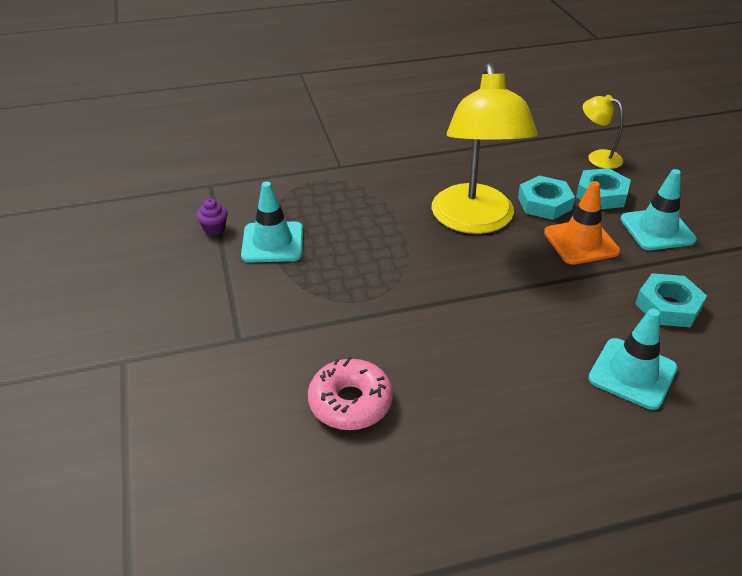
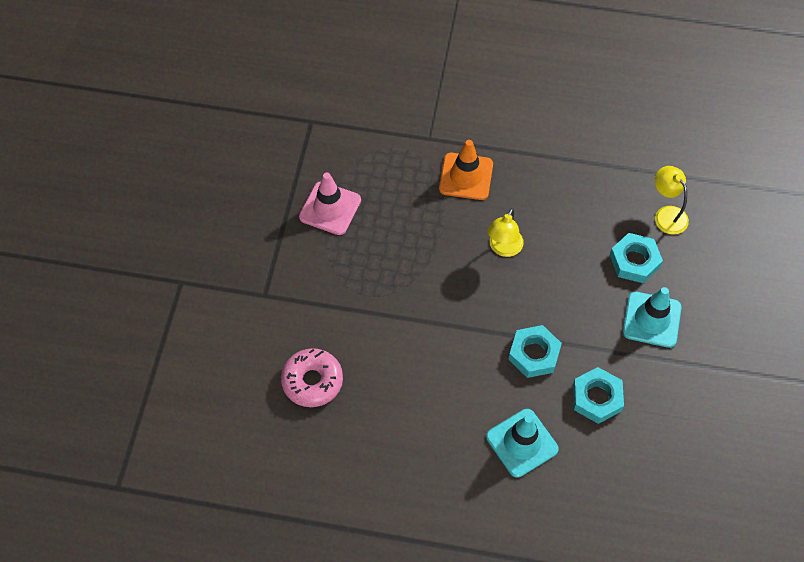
camera: 25 degrees right, 20 degrees up
purple cupcake [196,199,228,235] -> none
turquoise traffic cone [241,182,303,263] -> pink traffic cone [299,172,361,235]
yellow lamp [432,63,538,234] -> yellow lamp [487,208,524,257], size x0.45
turquoise nut [518,176,575,220] -> turquoise nut moved to [508,325,562,378]
orange traffic cone [544,181,620,265] -> orange traffic cone moved to [439,140,493,200]

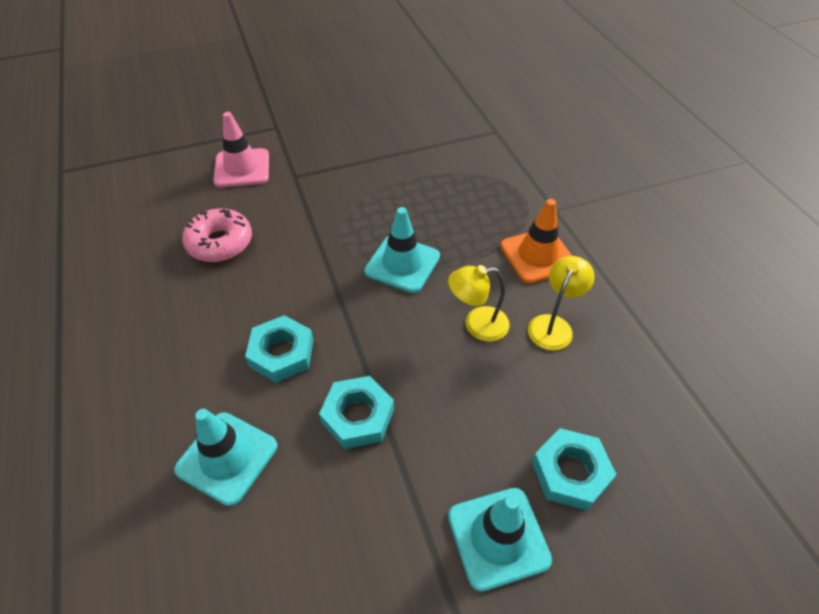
camera: 60 degrees right, 10 degrees down
pink traffic cone [299,172,361,235] -> pink traffic cone moved to [213,112,269,188]
turquoise nut [573,367,624,424] -> turquoise nut moved to [245,315,314,383]
yellow lamp [655,166,689,235] -> yellow lamp moved to [528,256,595,350]
none -> turquoise traffic cone [364,207,440,293]

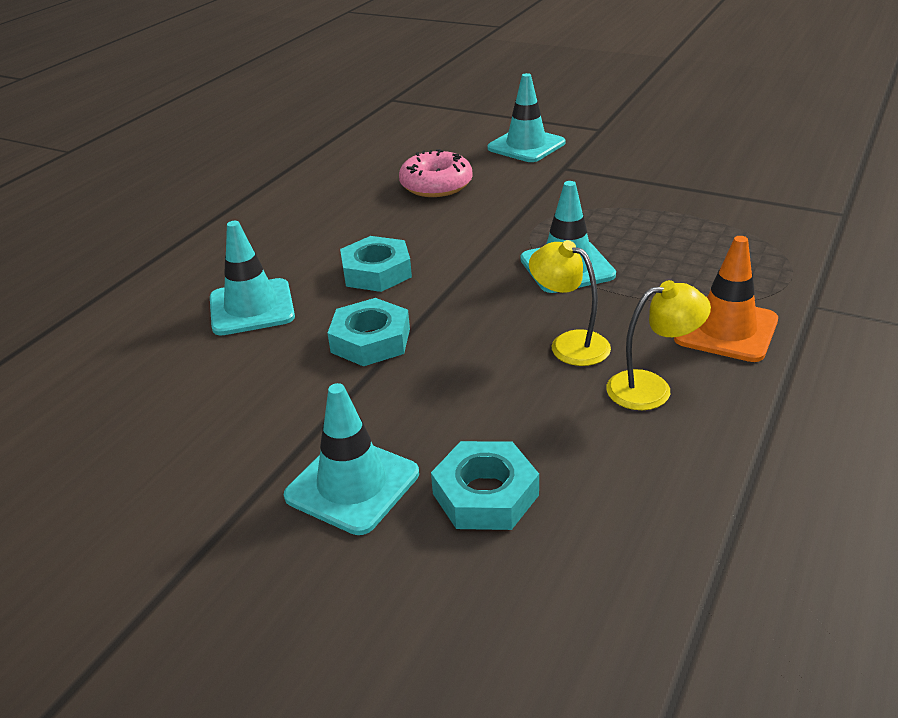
camera: 50 degrees right, 15 degrees down
pink traffic cone [213,112,269,188] -> turquoise traffic cone [487,73,565,162]

